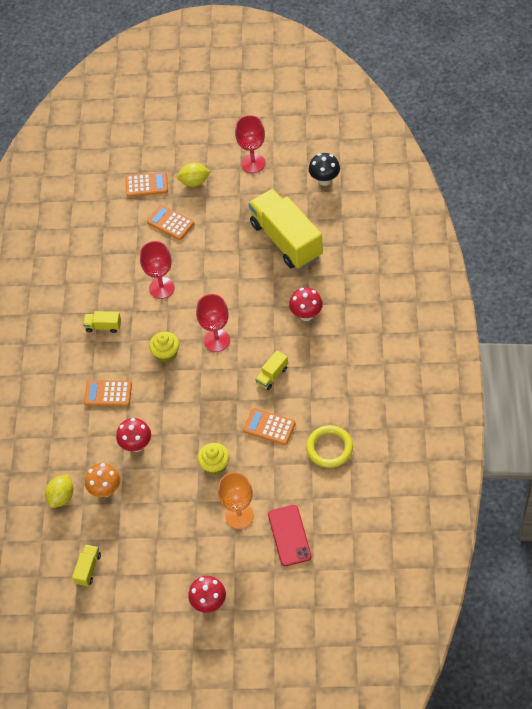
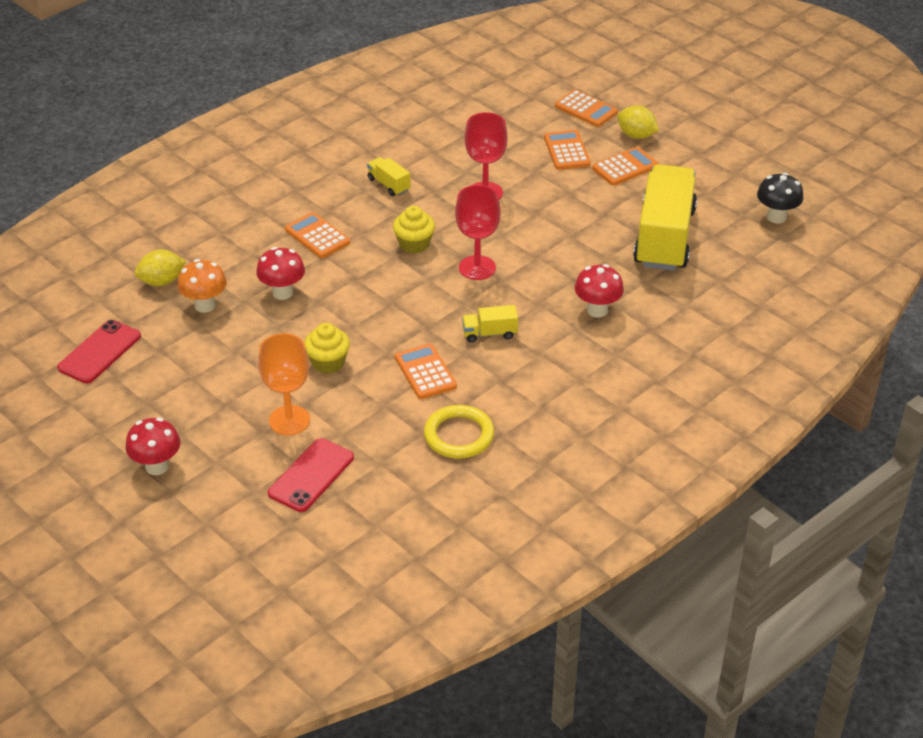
camera: 40 degrees right, 15 degrees down
yellow truck [72,544,101,587] -> red phone [57,320,141,384]
red goblet [235,115,265,173] -> none
none -> orange calculator [592,147,659,186]

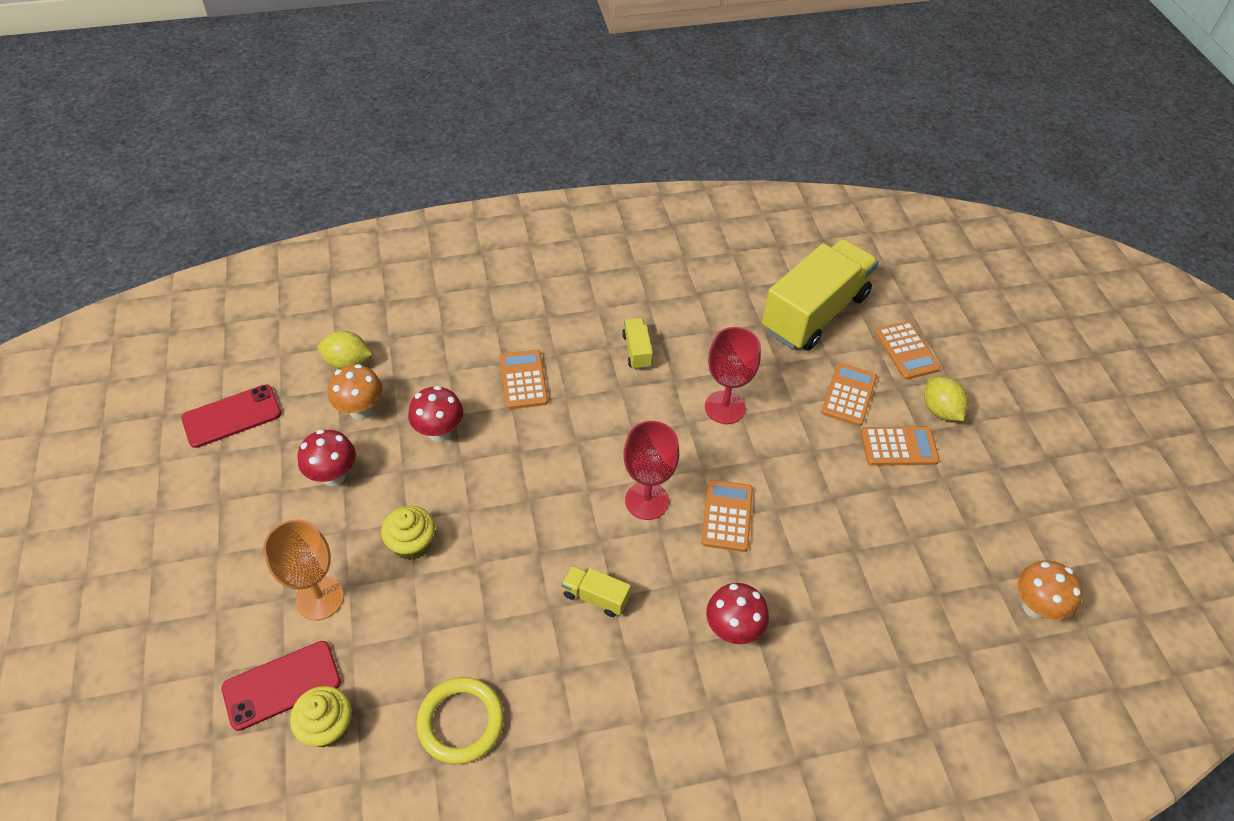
camera: 30 degrees right, 10 degrees up
red mushroom [125,417,181,475] -> red mushroom moved to [298,429,356,486]
yellow cupcake [393,206,435,254] -> yellow cupcake moved to [290,686,352,747]
orange calculator [395,343,457,399] -> orange calculator moved to [701,480,753,552]
yellow truck [633,164,697,271] -> yellow truck moved to [762,239,879,351]
black mushroom [757,173,804,223] -> orange mushroom [1018,560,1083,620]

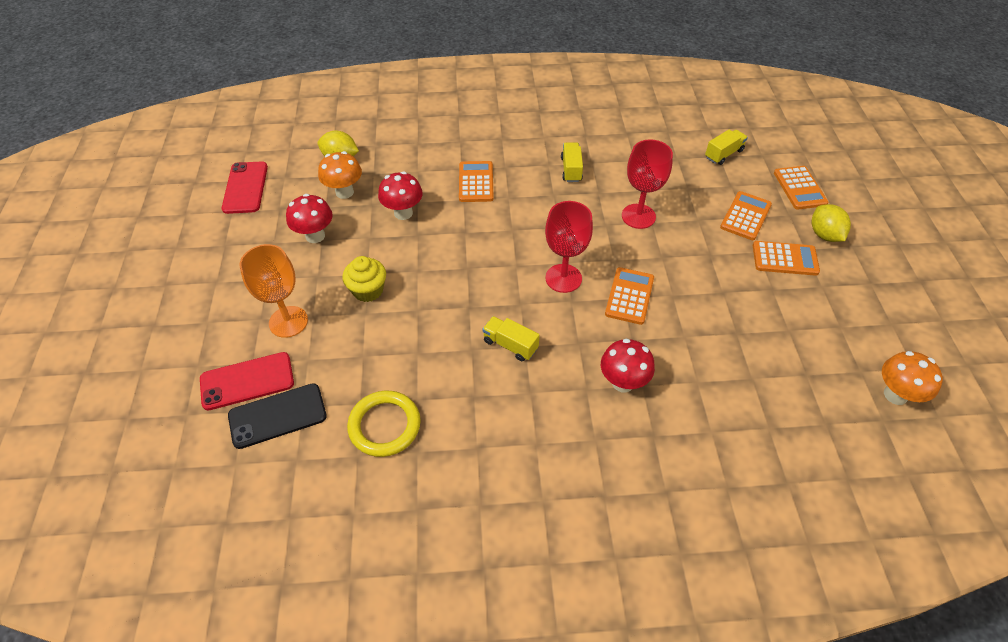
camera: 10 degrees right, 0 degrees up
red phone [181,384,281,448] -> red phone turned 75 degrees counterclockwise [222,161,268,214]
yellow cupcake [290,686,352,747] -> black phone [228,383,327,449]
yellow truck [762,239,879,351] -> yellow truck [705,130,748,165], size x0.41

